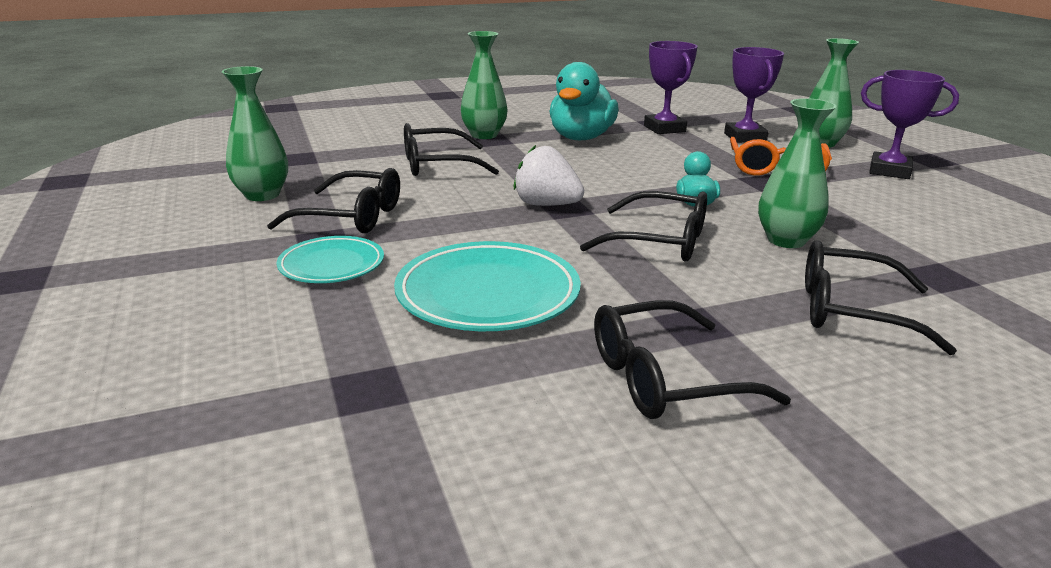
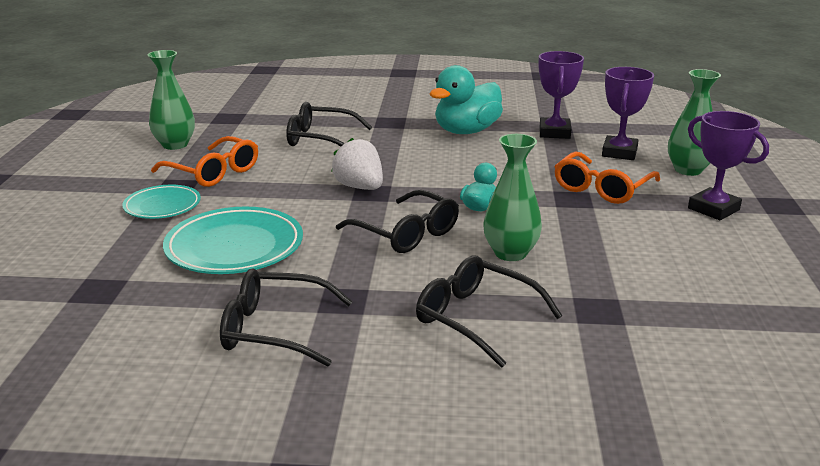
camera: 25 degrees right, 0 degrees up
black glasses [267,168,400,233] -> orange glasses [151,136,258,187]
green vase [461,31,508,139] -> none

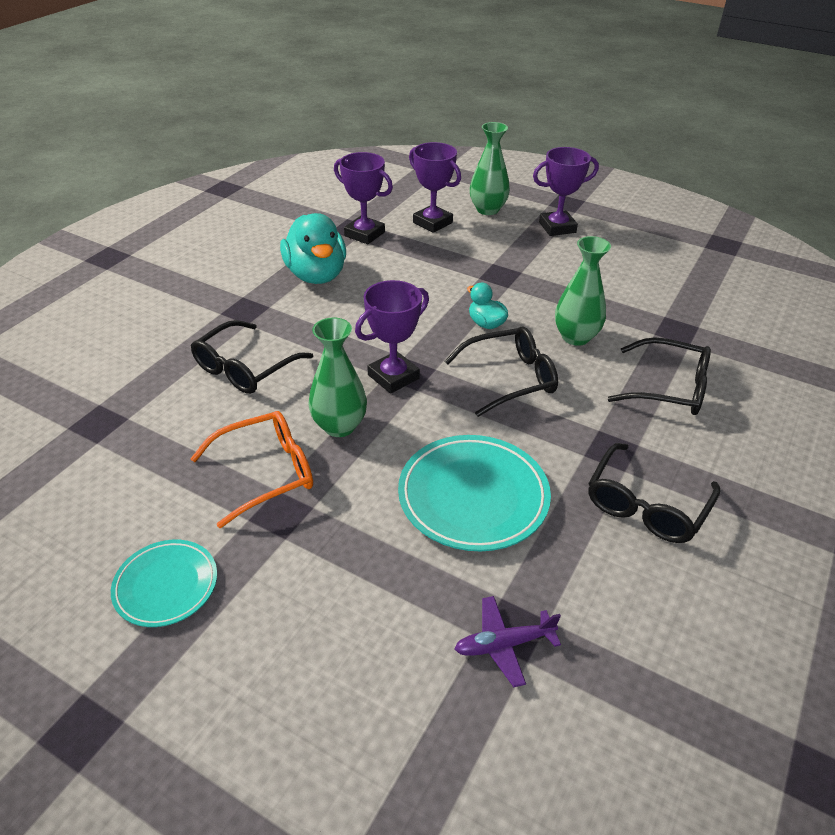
camera: 65 degrees left, 15 degrees up
turquoise plate [123,185,201,219] -> turquoise plate moved to [111,540,217,627]
green vase [148,50,195,150] -> green vase moved to [308,317,367,437]
white strawberry [331,138,383,190] -> purple trophy [355,280,429,394]
black glasses [416,256,562,368] -> black glasses turned 135 degrees counterclockwise [608,337,711,415]
orange glasses [554,152,660,204] -> none
none -> purple plane [455,596,561,687]

